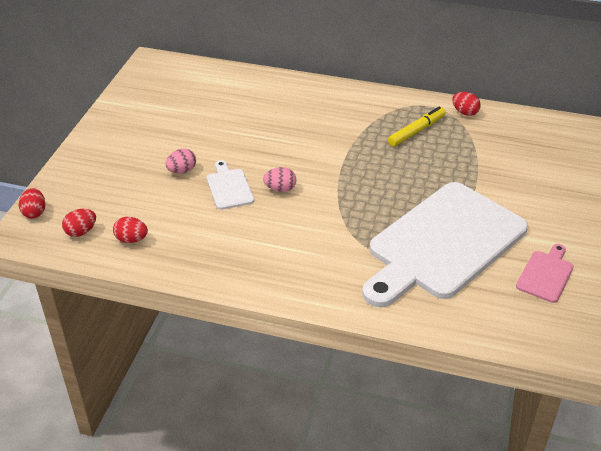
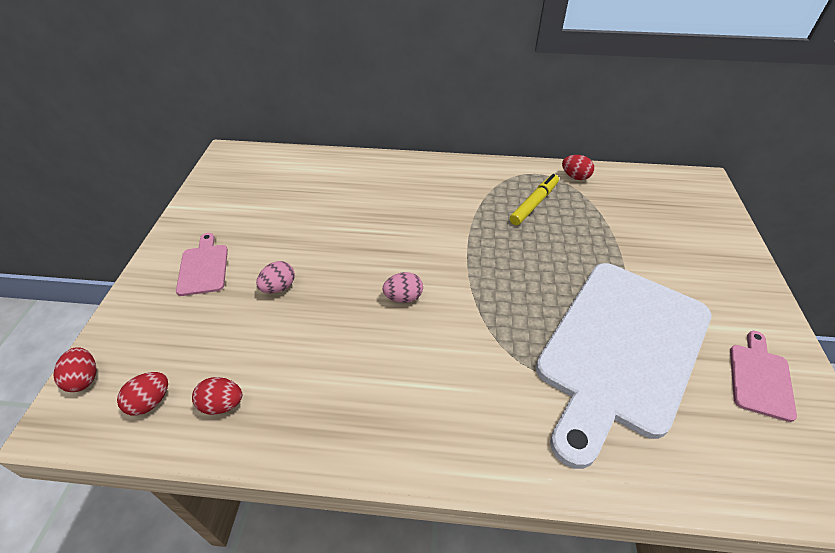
camera: 10 degrees left, 5 degrees up
white cutting board [207,160,254,210] -> none
none -> pink cutting board [176,233,228,296]

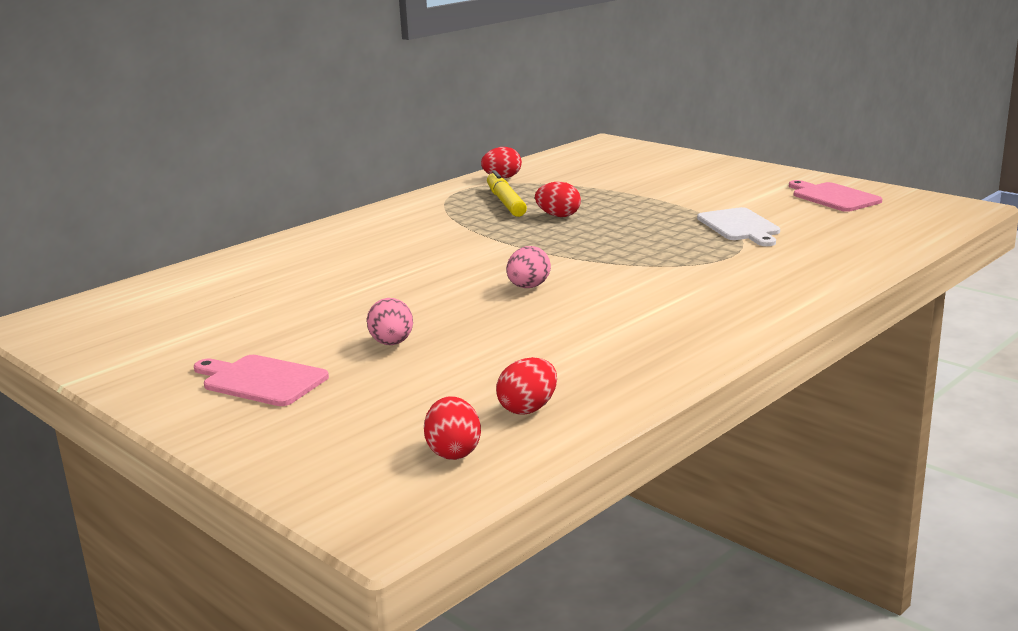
camera: 50 degrees left, 25 degrees down
red egg [53,347,96,392] -> red egg moved to [535,182,581,217]
white cutting board [536,263,711,469] -> white cutting board [697,207,780,246], size x0.40

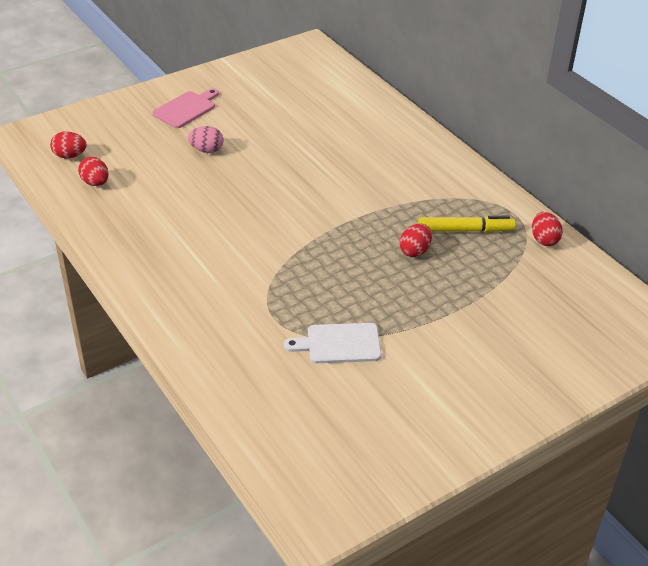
camera: 100 degrees right, 20 degrees up
pink egg [506,246,551,288] -> none
pink cutting board [789,180,882,212] -> none

